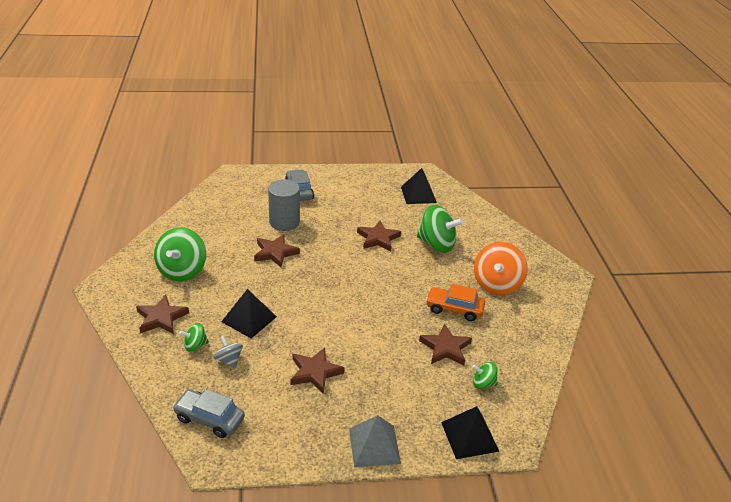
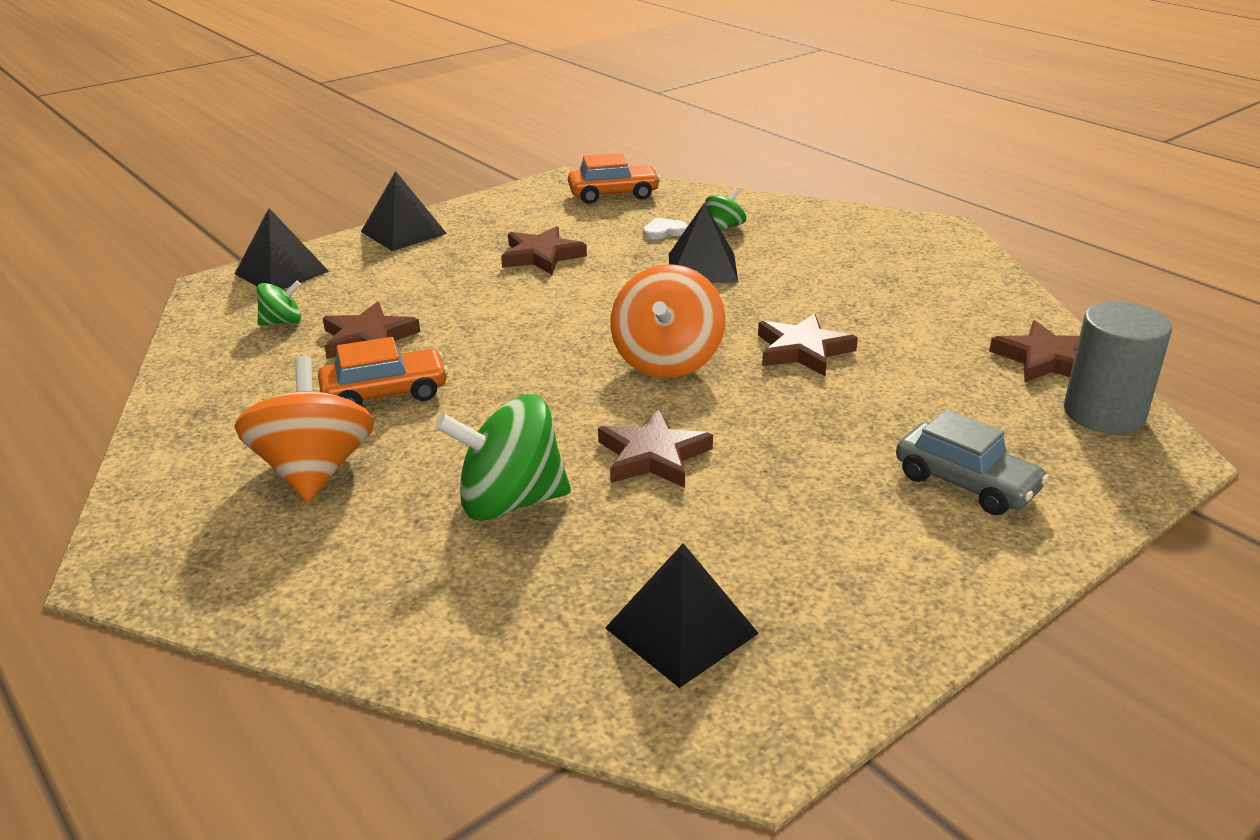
camera: 150 degrees right, 5 degrees down
brown star [136,295,189,334] -> brown star moved to [989,320,1079,382]
green spinning top [154,227,206,281] -> none
grey car [172,389,245,438] -> orange car [568,153,661,204]
grey spinning top [214,336,243,368] -> white heart [643,217,688,239]
grey cylinder [268,179,300,231] -> grey cylinder moved to [1064,301,1172,434]
grey pyramid [349,415,401,467] -> black pyramid [361,171,447,251]
none -> orange spinning top [611,264,725,378]

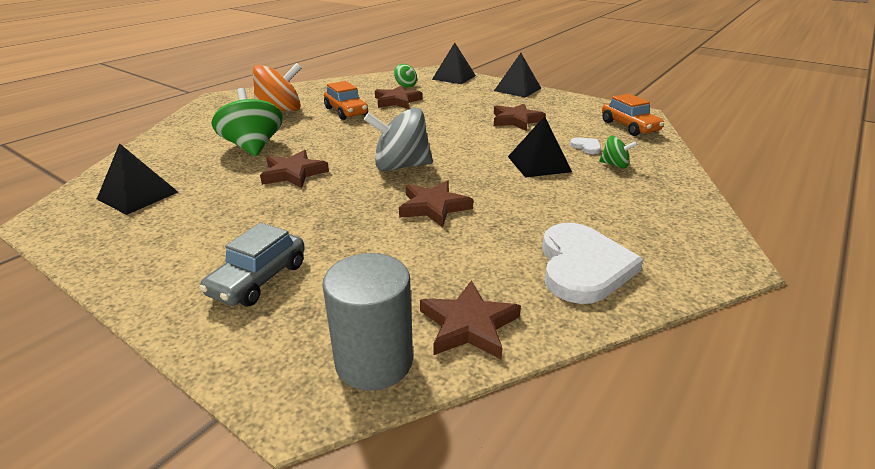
camera: 75 degrees right, 0 degrees up
orange spinning top [611,264,725,378] -> grey spinning top [364,108,433,171]
none -> white heart [542,223,644,304]

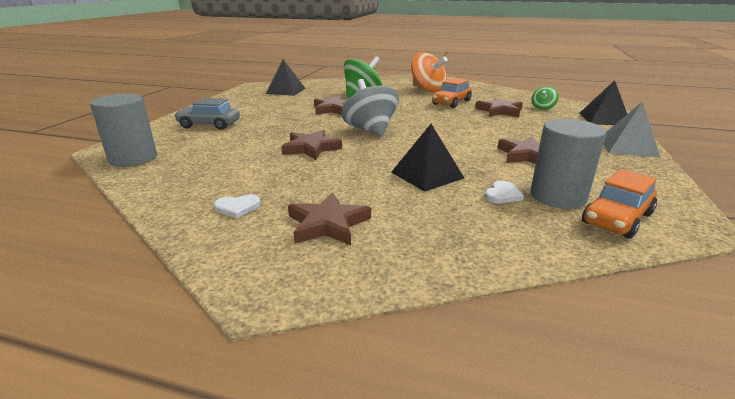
camera: 70 degrees right, 5 degrees down
brown star [420,280,521,359] -> brown star moved to [288,192,371,245]
black pyramid [494,53,541,98] -> grey pyramid [603,101,661,158]
white heart [542,223,644,304] -> white heart [214,194,261,218], size x0.43
green spinning top [599,136,638,169] -> none
none -> grey cylinder [530,119,607,209]

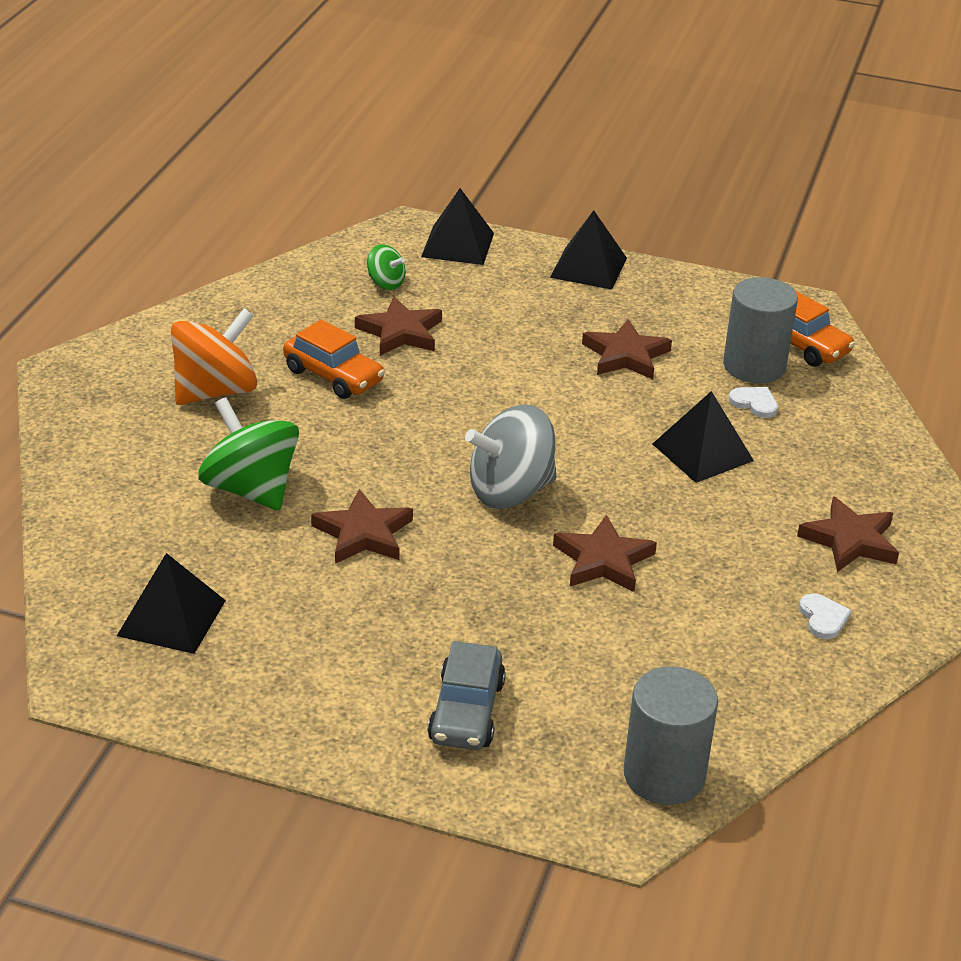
camera: 90 degrees left, 10 degrees up
grey pyramid [603,101,661,158] -> black pyramid [550,210,627,290]

